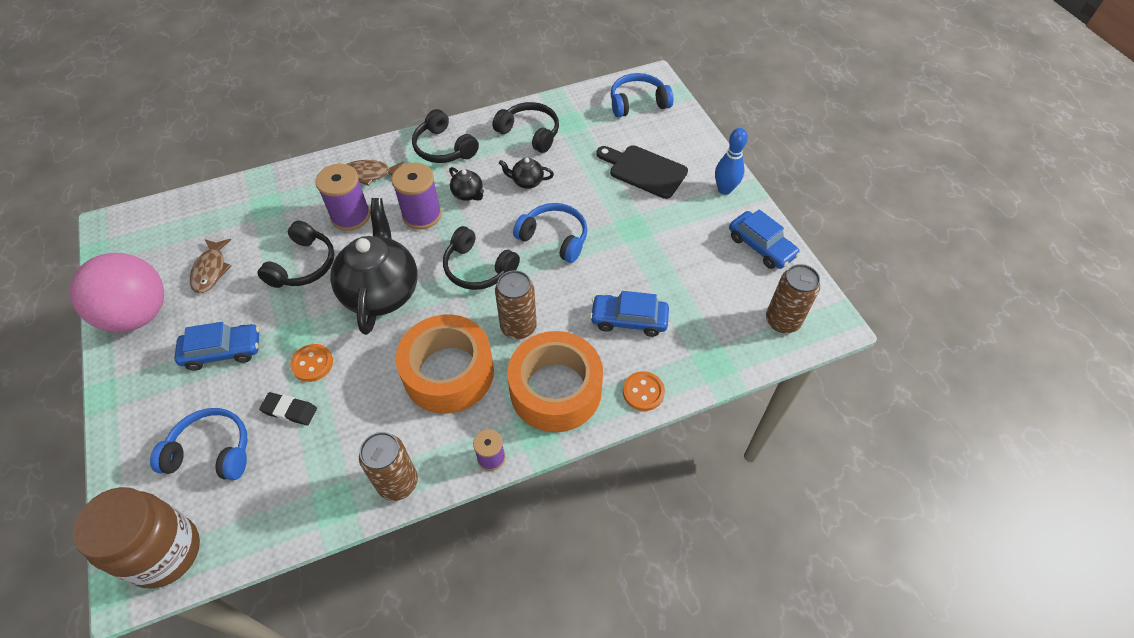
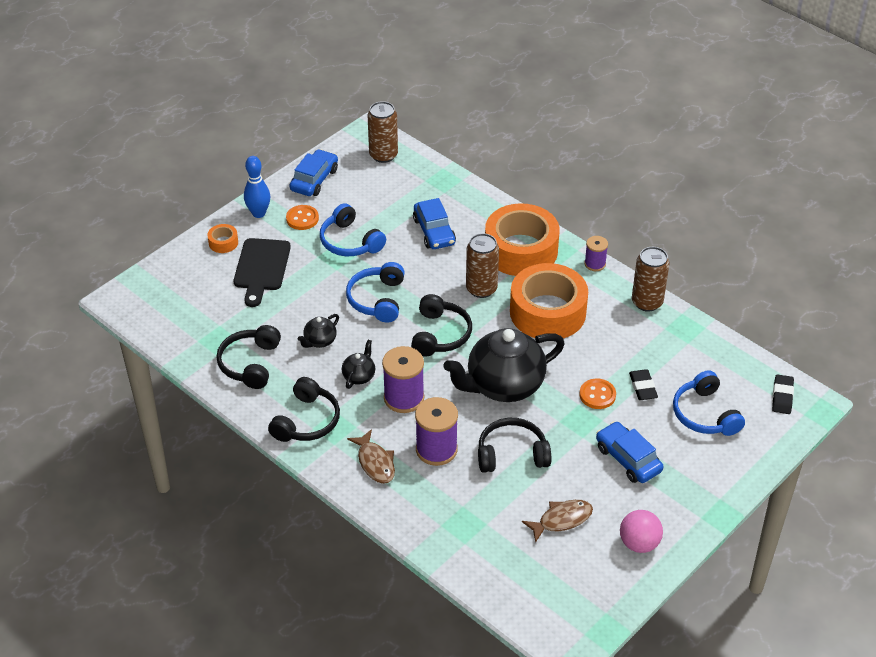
camera: 115 degrees left, 10 degrees down
pink ball [70,253,164,332] -> pink ball [620,510,663,553], size x0.55
brown jar [72,487,200,588] -> black eraser [772,374,794,414]
black teapot [499,158,554,189] -> black teapot turned 60 degrees clockwise [298,314,339,348]
blue headphones [611,73,674,118] -> blue headphones moved to [320,203,386,256]
orange button [623,371,665,411] -> orange button moved to [286,205,319,230]
none -> orange tape [207,224,238,253]

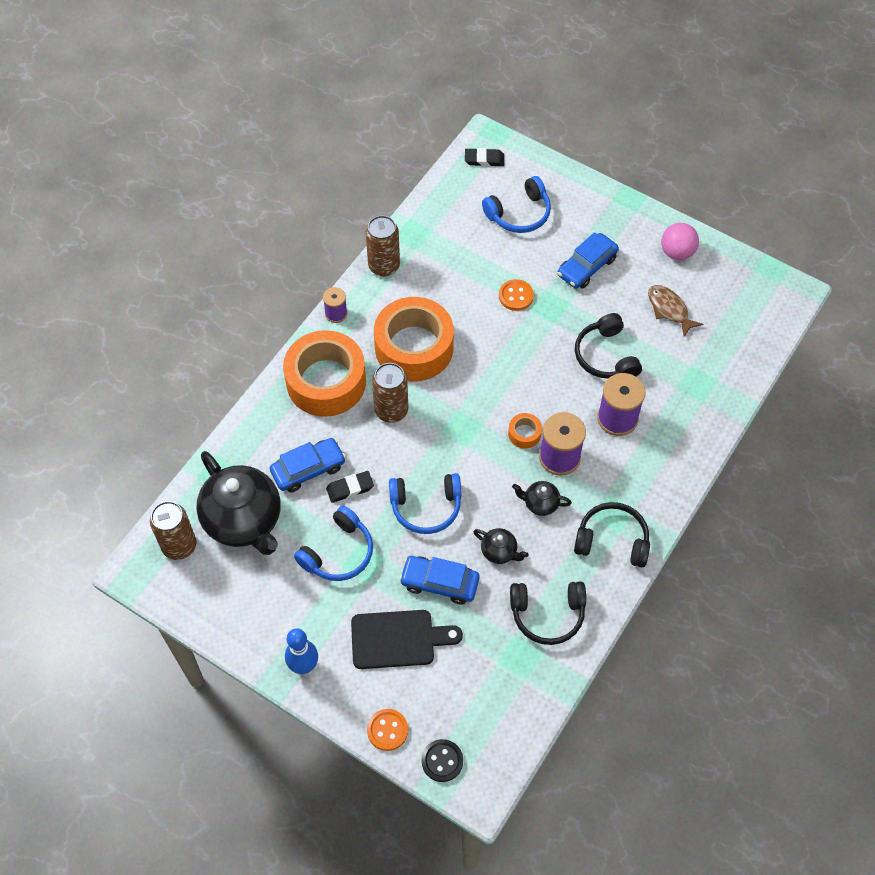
camera: 100 degrees left, 15 degrees up
orange tape [207,224,238,253] -> orange tape moved to [508,413,542,449]
orange button [286,205,319,230] -> orange button moved to [367,709,408,751]
blue car [289,149,338,196] -> blue car moved to [399,556,480,605]
brown fish [347,429,395,484] -> none
black headphones [411,294,472,357] -> none
black teapot [444,328,565,402] -> black teapot moved to [196,451,280,555]
black eraser [629,369,658,400] -> black eraser moved to [326,471,374,503]
none -> black button [422,739,463,782]

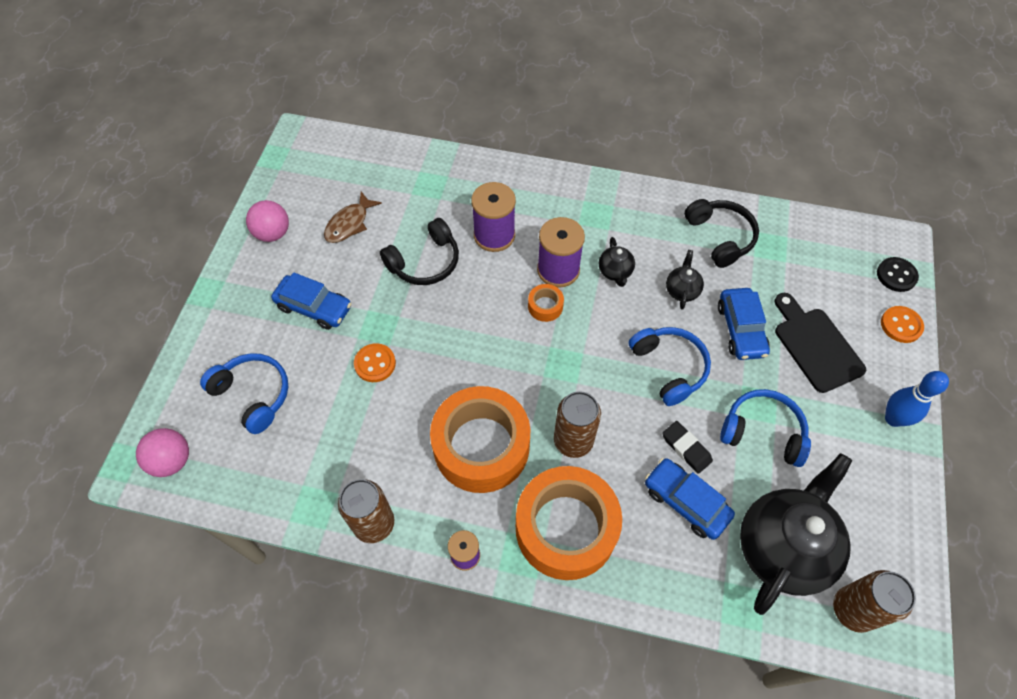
camera: 110 degrees left, 0 degrees up
black eraser [465,148,504,167] -> pink ball [136,428,189,477]
black headphones [574,502,650,567] -> none

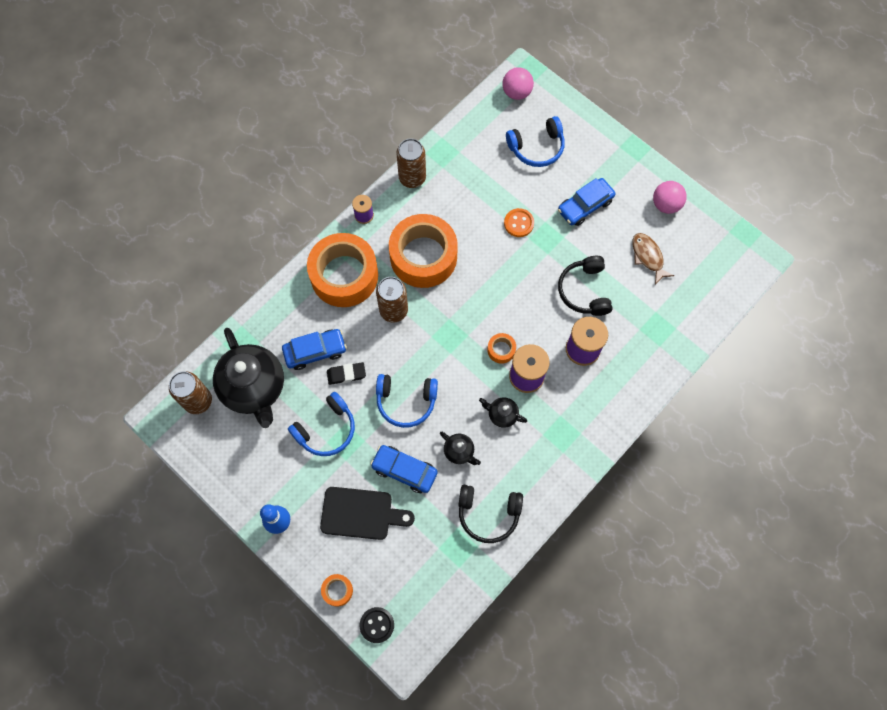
camera: 120 degrees right, 10 degrees up
orange button [881,306,924,343] -> orange tape [321,574,353,607]

